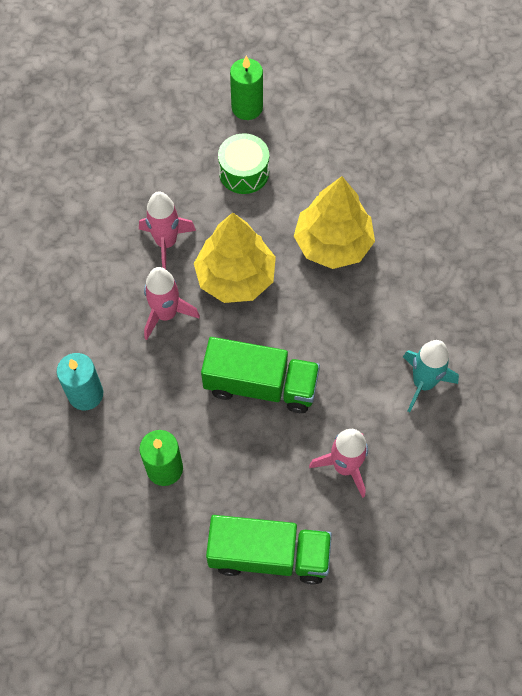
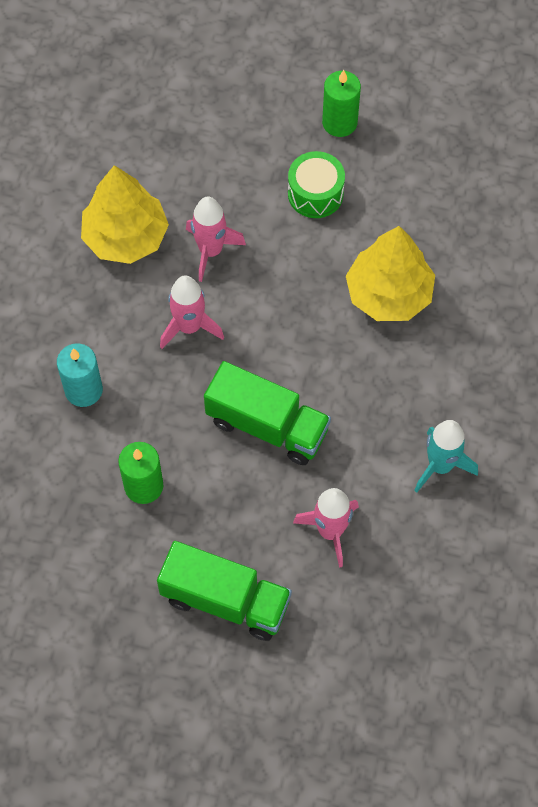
camera: 15 degrees right, 0 degrees up
yellow tree [194,213,276,303] -> yellow tree moved to [81,165,169,264]

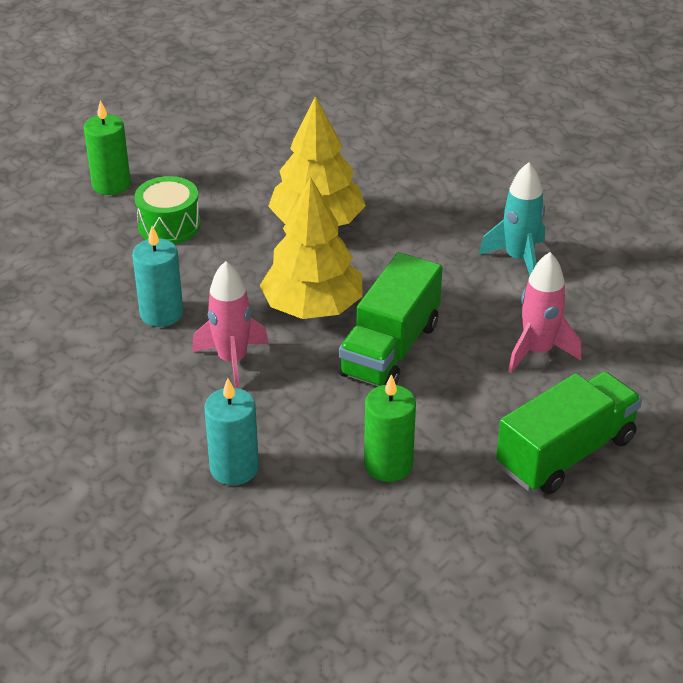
camera: 60 degrees left, 25 degrees down
yellow tree [81,165,169,264] -> yellow tree moved to [260,177,363,319]
pink rocket [186,196,246,282] -> turquoise candle [132,226,183,327]
green truck [204,361,331,465] -> green truck turned 150 degrees clockwise [338,252,442,386]

